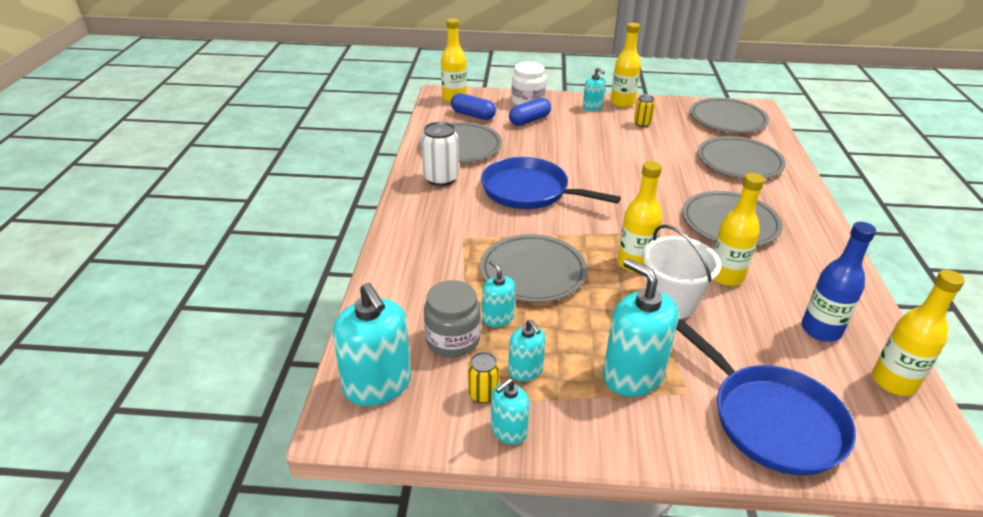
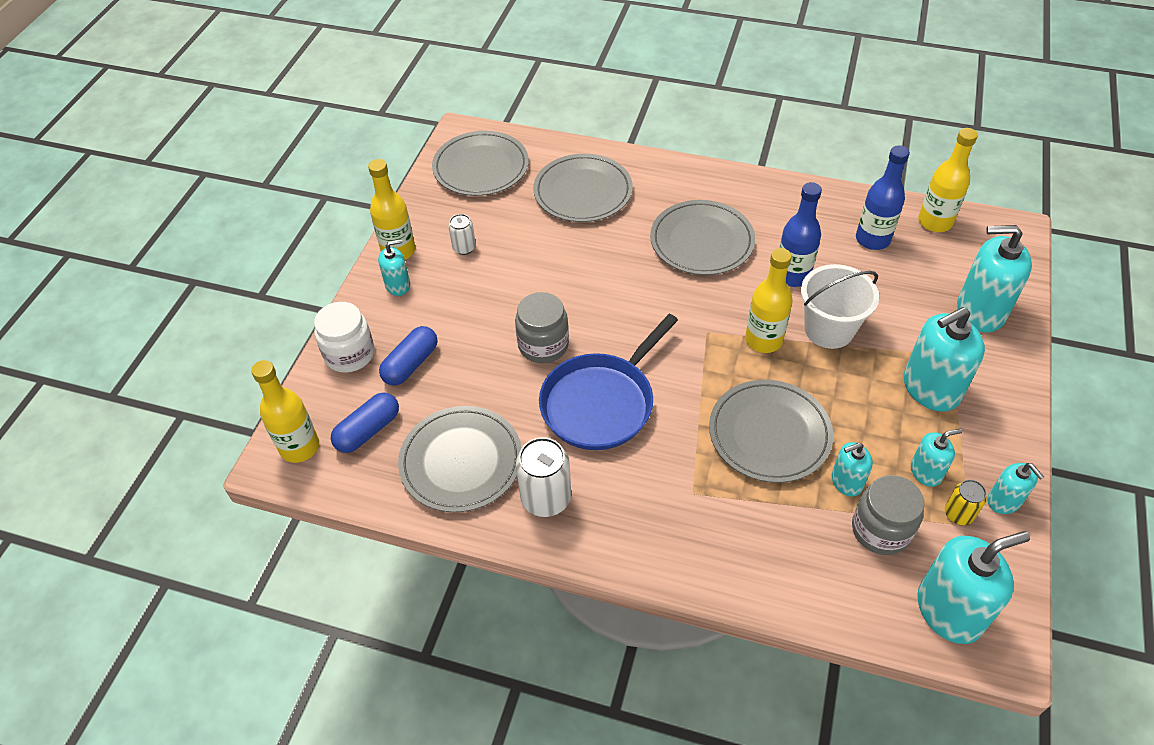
camera: 75 degrees left, 15 degrees up
blue capsule [509,98,551,126] -> blue capsule turned 60 degrees clockwise [379,326,437,386]
yellow can [634,95,655,127] -> white can [448,214,476,255]
blue pan [676,319,856,475] -> turquoise soap dispenser [957,225,1032,332]
yellow bottle [713,173,765,286] -> blue bottle [779,182,822,287]
none -> grey jar [515,292,569,363]

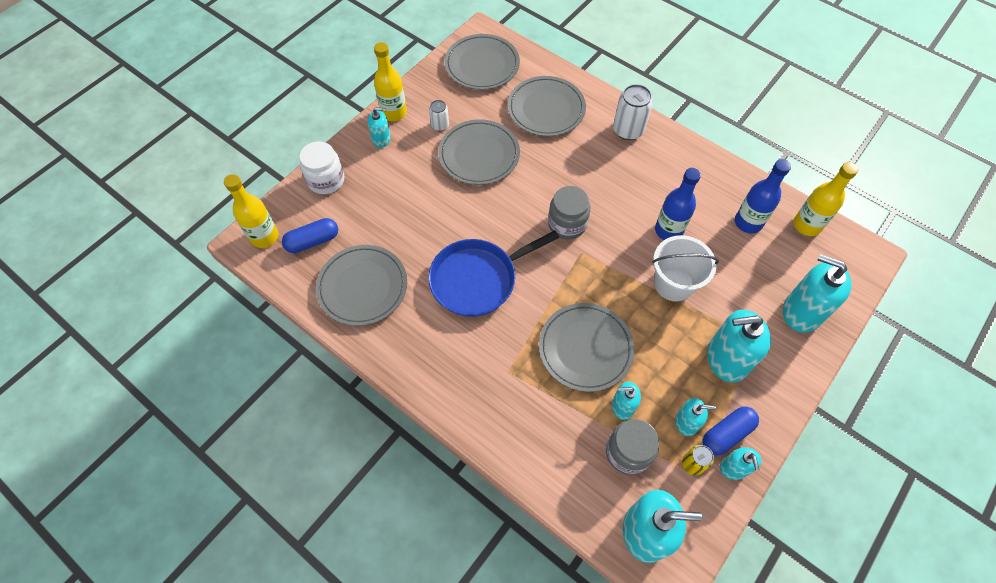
camera: 20 degrees right, 10 degrees up
blue capsule [379,326,437,386] -> blue capsule moved to [703,406,759,456]
grey jar [515,292,569,363] -> grey jar moved to [548,186,590,240]
white can [516,437,571,517] -> white can moved to [613,84,653,140]
grey plate [650,200,755,275] -> grey plate moved to [438,119,520,185]
yellow bottle [745,248,793,353] -> none

